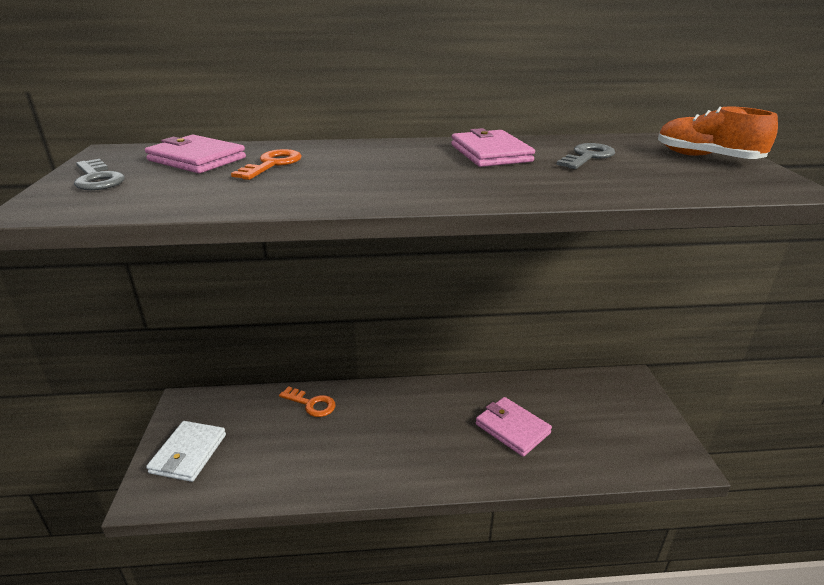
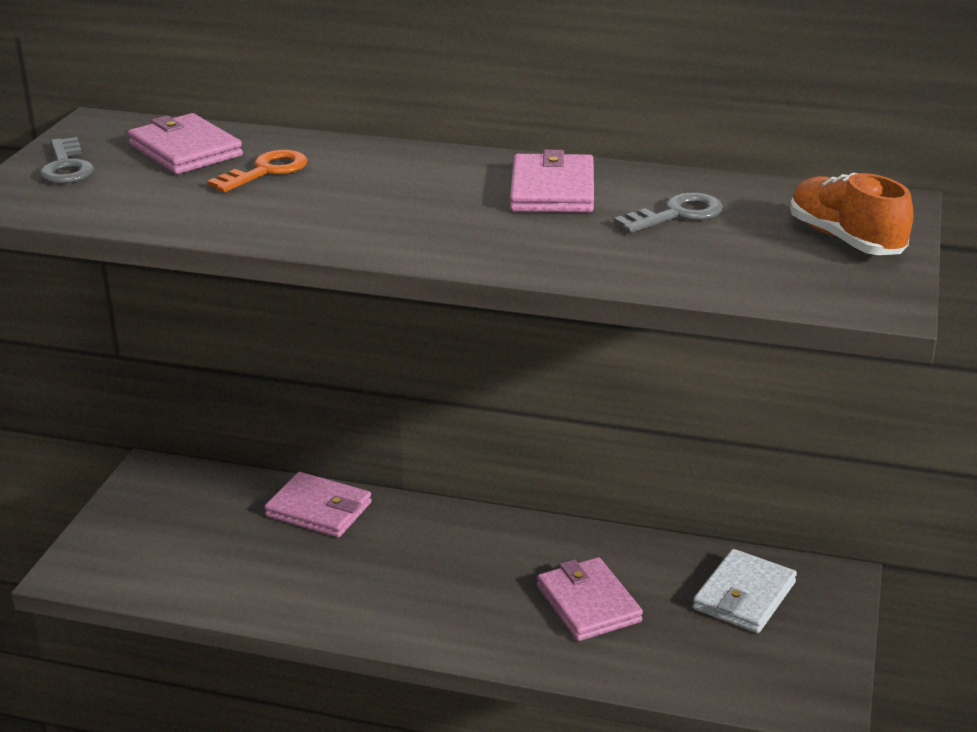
camera: 20 degrees right, 0 degrees up
white wallet [146,421,226,482] -> white wallet moved to [693,549,797,633]
orange key [279,386,335,417] -> pink wallet [264,472,372,538]

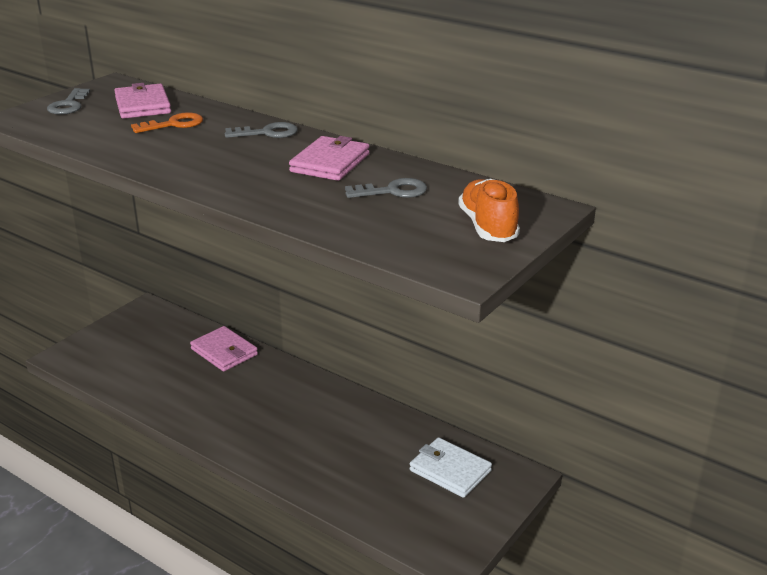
camera: 20 degrees right, 0 degrees up
pink wallet [537,557,643,641] -> none
white wallet [693,549,797,633] -> white wallet turned 75 degrees clockwise [410,437,492,498]
none -> grey key [224,122,298,138]

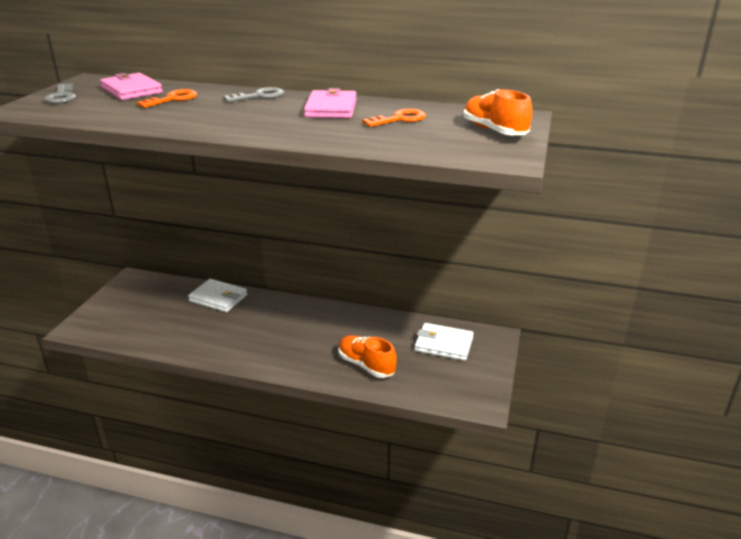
camera: 20 degrees left, 0 degrees up
pink wallet [190,326,258,372] -> white wallet [188,279,247,312]
grey key [345,178,427,198] -> orange key [362,109,426,127]
none -> orange shoe [338,335,397,378]

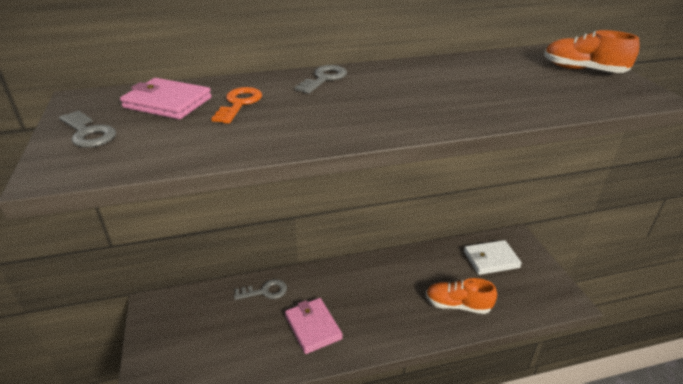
camera: 30 degrees left, 5 degrees up
white wallet [188,279,247,312] -> grey key [234,279,287,300]
pink wallet [304,88,357,118] -> pink wallet moved to [285,298,343,354]
orange key [362,109,426,127] -> none

